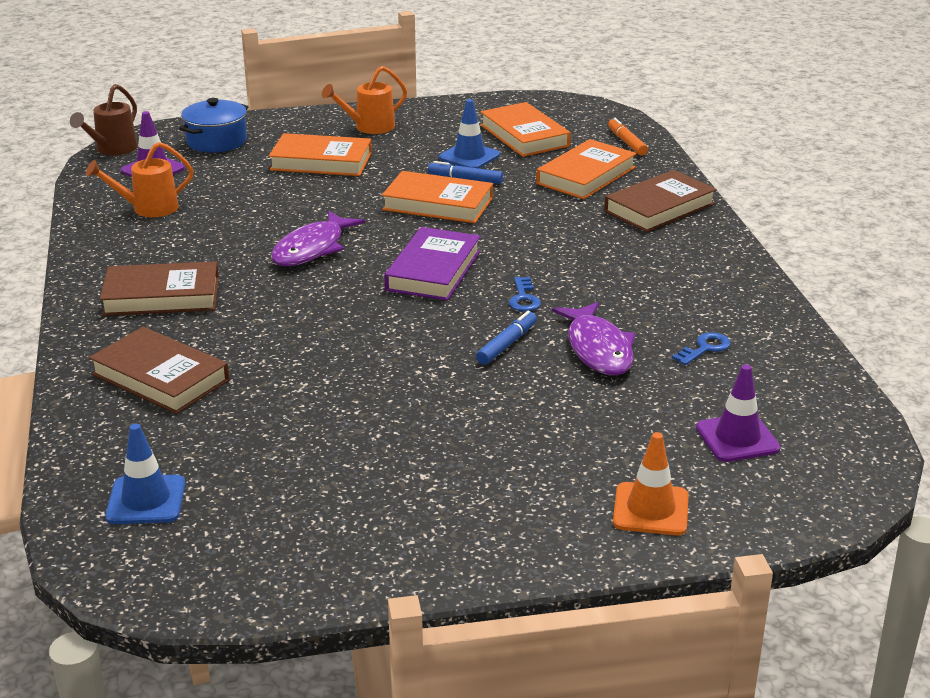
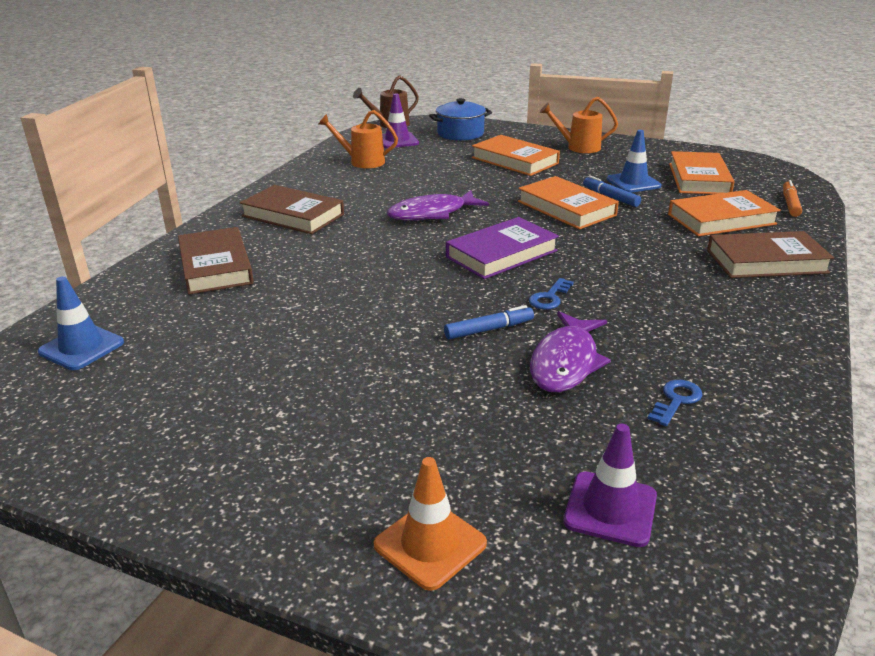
camera: 35 degrees right, 0 degrees up
blue key [672,332,731,365] -> blue key turned 45 degrees counterclockwise [647,380,702,426]

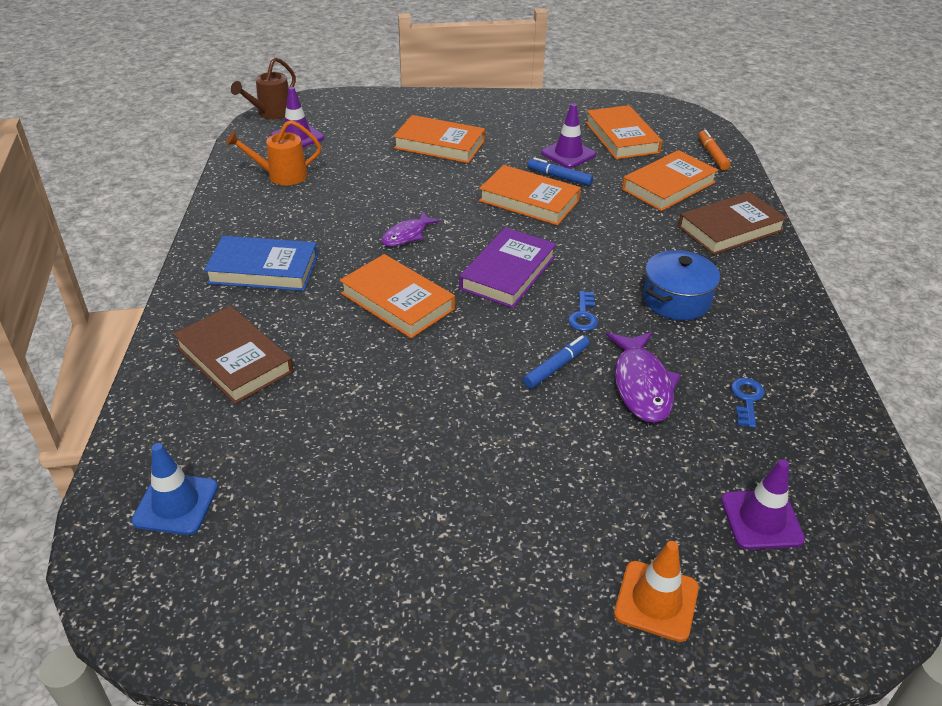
camera: 25 degrees left, 10 degrees up
brown book [240,185,344,234] -> blue book [204,236,318,291]
purple fish [387,190,489,221] -> purple fish [382,211,441,246], size x0.64
blue pot [429,98,492,141] -> blue pot moved to [643,250,720,320]
orange watering can [540,97,618,153] -> none
blue traffic cone [606,130,662,193] -> purple traffic cone [541,103,596,168]
none -> orange book [340,254,455,338]

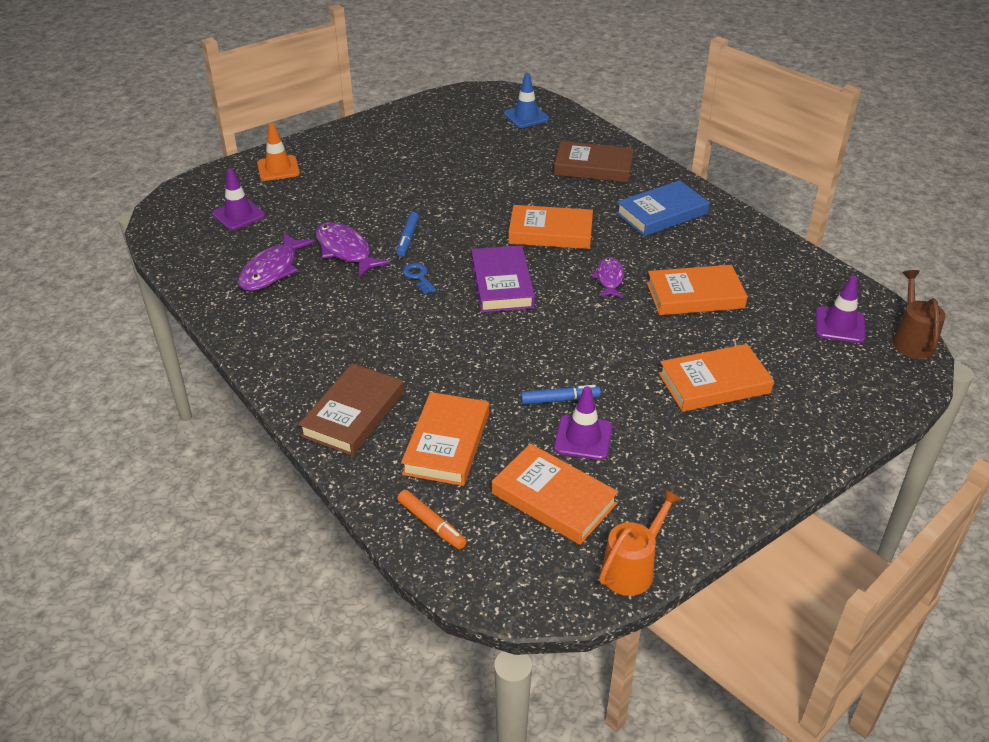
camera: 145 degrees right, 0 degrees up
orange watering can [226,120,321,185] -> orange watering can moved to [599,489,682,596]
orange book [479,165,581,225] -> orange book moved to [647,265,748,315]
blue pot [643,250,720,320] -> none
blue key [731,378,764,428] -> purple fish [238,233,314,291]

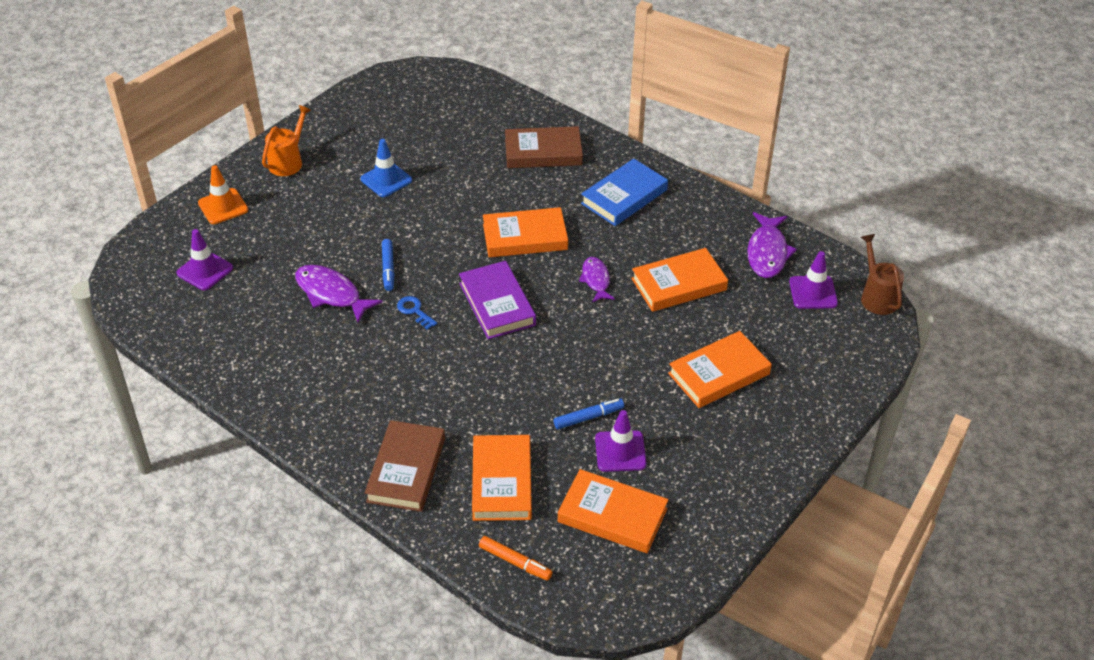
camera: 15 degrees left, 5 degrees up
purple fish [238,233,314,291] -> purple fish moved to [747,212,797,278]
blue traffic cone [504,73,549,128] -> blue traffic cone moved to [360,139,412,197]
orange watering can [599,489,682,596] -> orange watering can moved to [262,105,311,176]

